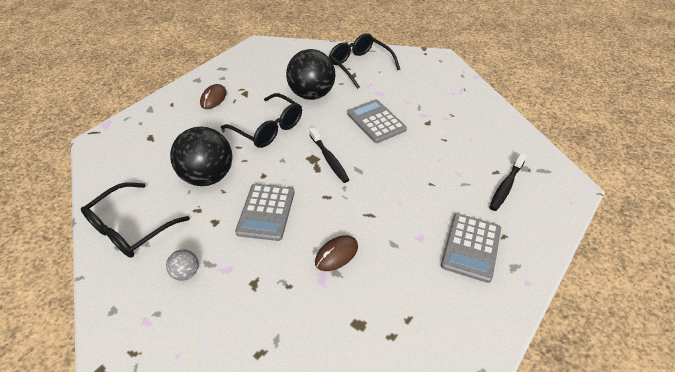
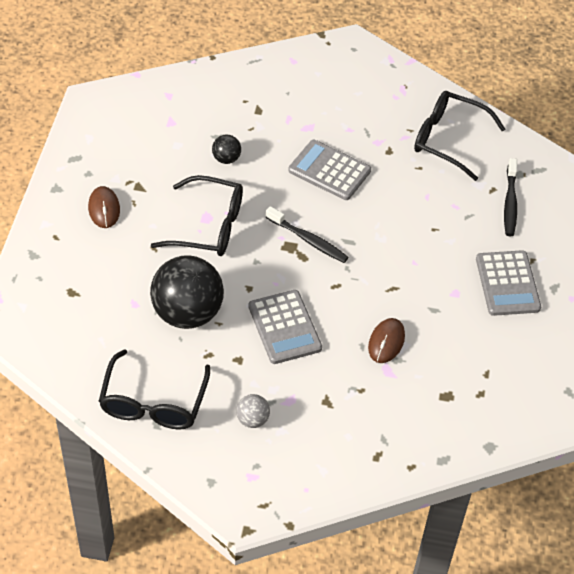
camera: 30 degrees left, 5 degrees up
black ball [286,49,336,100] -> black ball [212,134,241,164], size x0.44
black glasses [329,34,400,89] -> black glasses moved to [414,91,505,181]

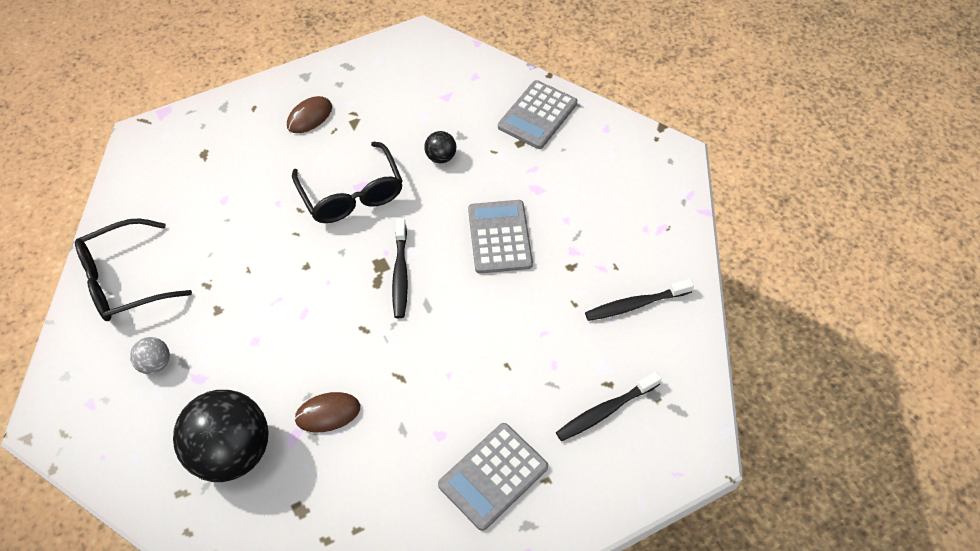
camera: 55 degrees right, 5 degrees up
black ball [150,255,224,329] -> black ball moved to [173,390,269,482]
grey calculator [248,290,322,364] -> grey calculator moved to [498,80,577,149]
black glasses [414,91,505,181] -> black toothbrush [585,279,694,321]

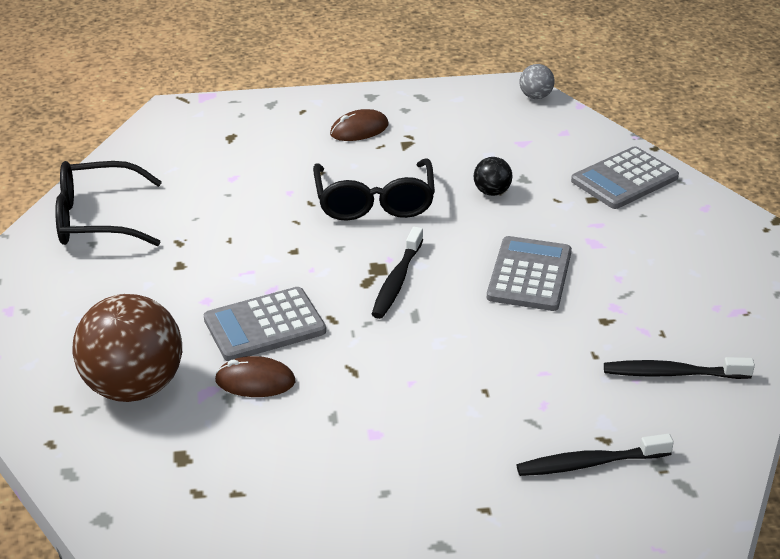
camera: 20 degrees right, 20 degrees down
grey ball [130,337,170,374] -> grey ball moved to [520,64,555,99]
black ball [173,390,269,482] -> brown ball [72,294,182,402]
grey calculator [438,423,548,531] -> grey calculator moved to [204,287,326,361]

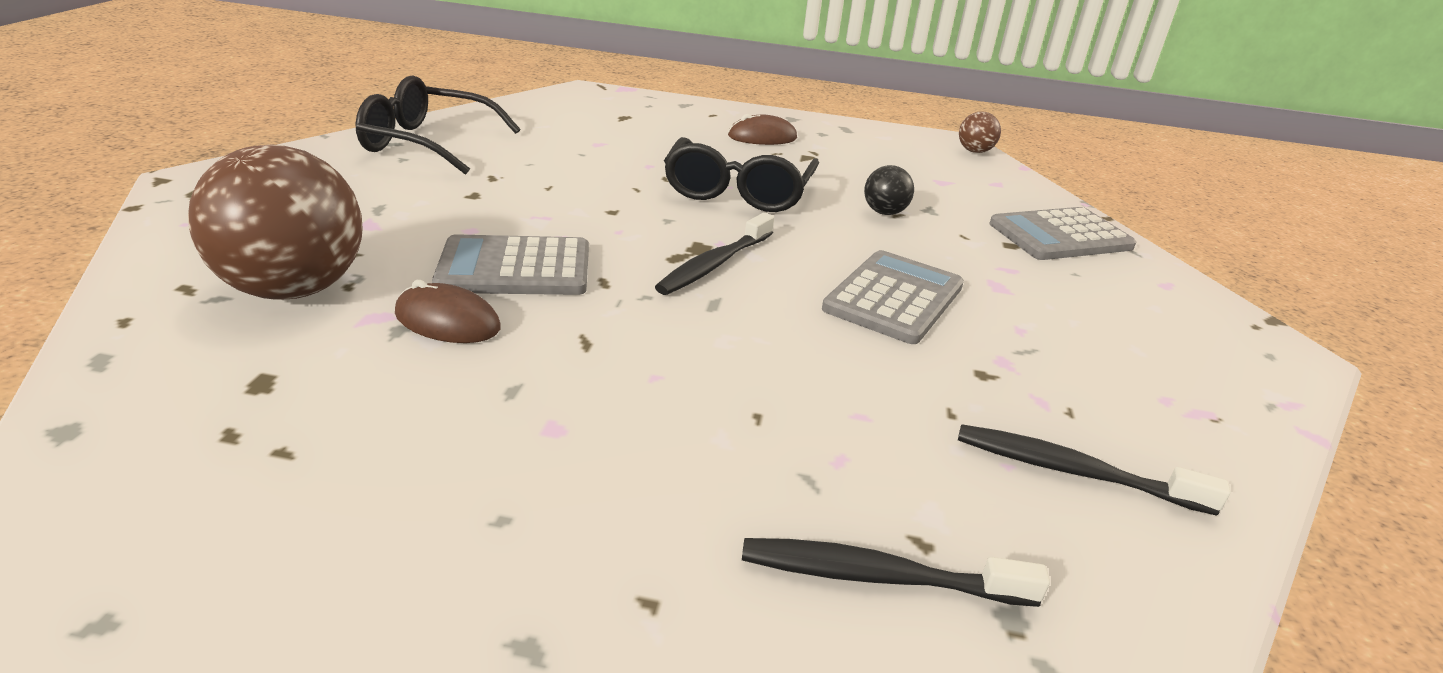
camera: 15 degrees right, 5 degrees down
grey ball [520,64,555,99] -> brown ball [959,111,1001,153]

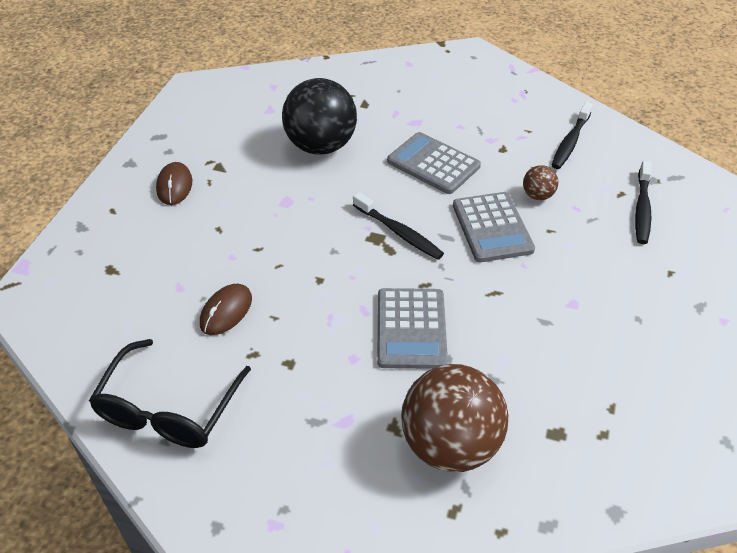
camera: 80 degrees left, 15 degrees up
brown mouse [395,280,501,343] -> brown mouse moved to [200,284,252,335]
black glasses [664,137,819,212] -> none
black ball [864,165,914,215] -> black ball [282,78,357,155], size x2.26
brown ball [959,111,1001,153] -> brown ball moved to [523,165,558,200]
grey calculator [990,207,1136,260] -> grey calculator moved to [453,192,535,262]

